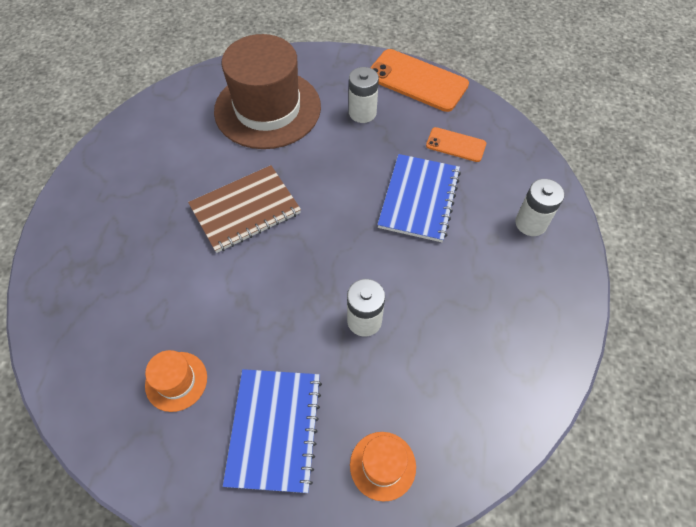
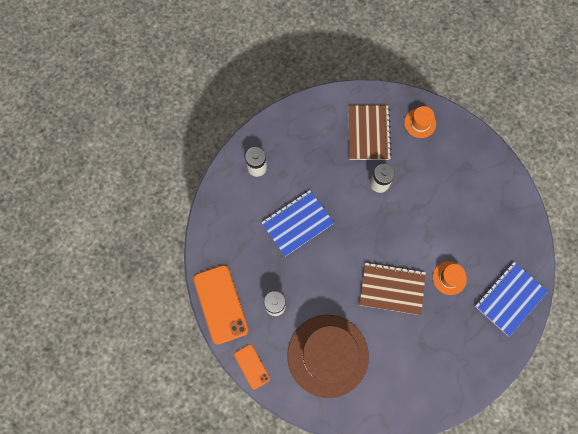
camera: 140 degrees left, 15 degrees up
orange hat [145,350,207,412] -> orange hat moved to [433,261,467,295]
blue notebook [223,369,322,493] -> blue notebook moved to [475,262,548,337]
orange phone [426,127,486,162] -> orange phone moved to [234,344,270,390]
none -> brown notebook [348,105,392,160]

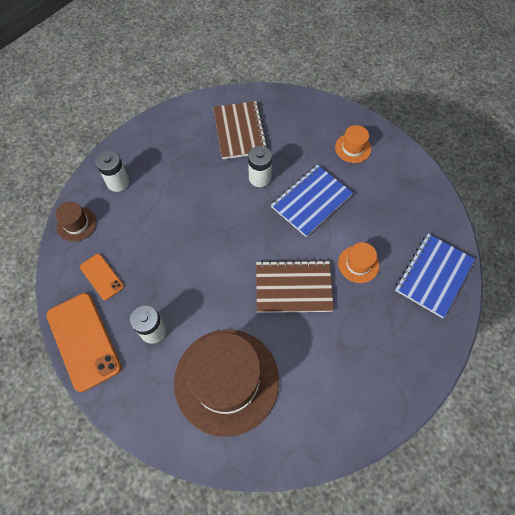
camera: 10 degrees left, 10 degrees down
orange phone [234,344,270,390] -> orange phone moved to [80,254,124,300]
blue notebook [261,190,334,257] -> blue notebook moved to [271,165,353,237]
orange hat [404,106,436,138] -> orange hat moved to [335,125,371,163]
none -> brown hat [55,202,96,242]

